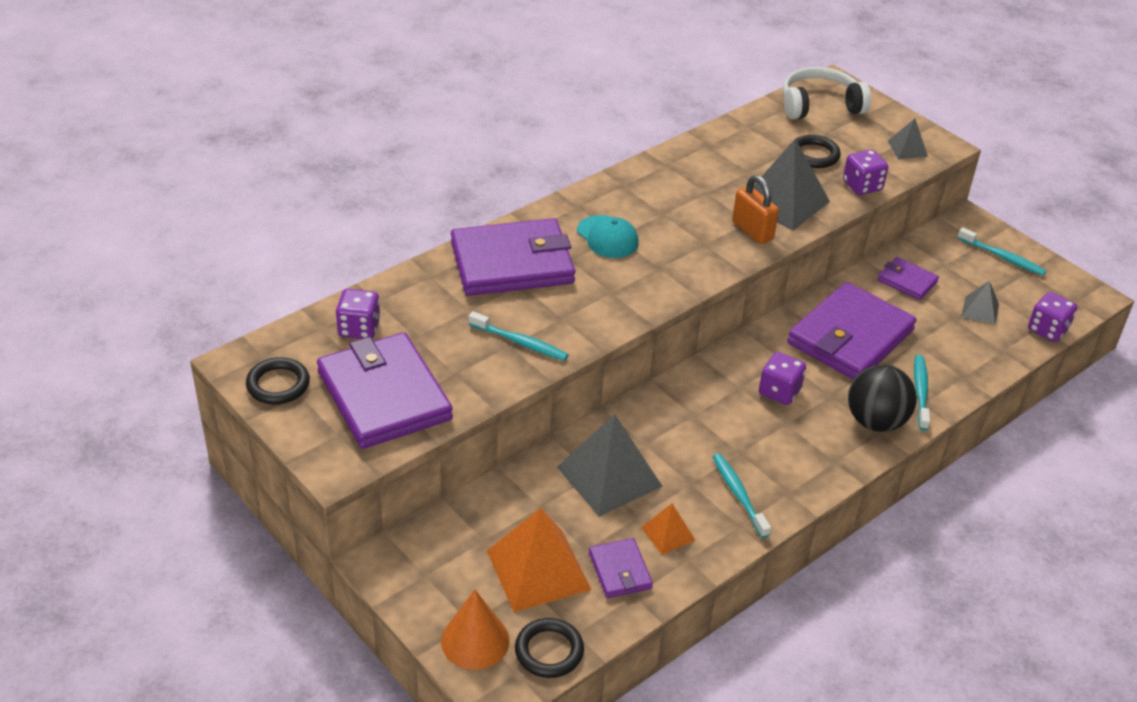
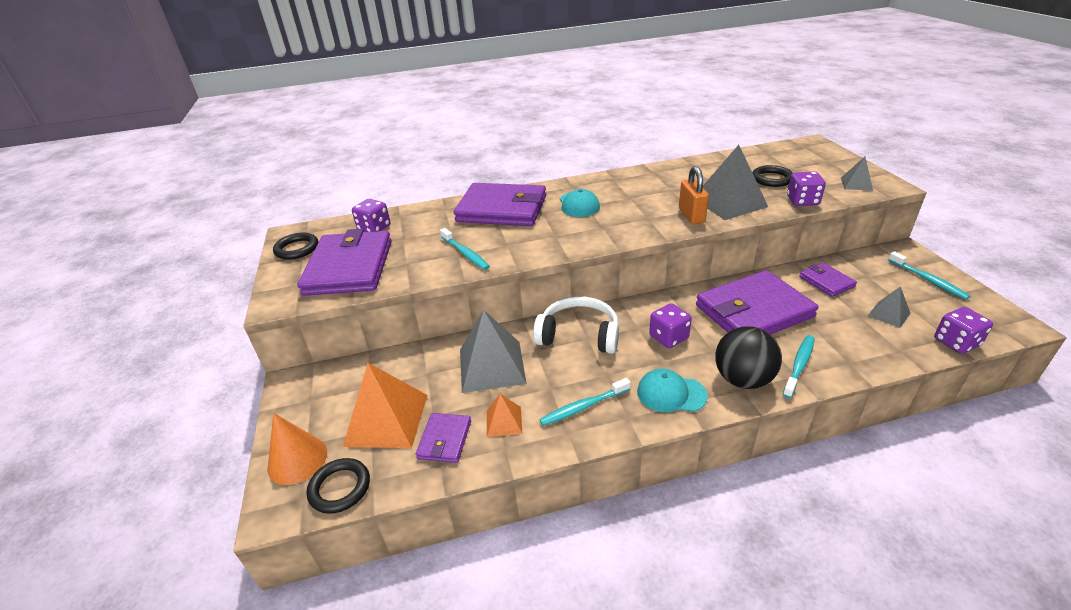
camera: 30 degrees right, 5 degrees down
turquoise toothbrush [712,453,771,538] -> turquoise toothbrush turned 120 degrees counterclockwise [539,378,631,426]
white headphones [783,67,871,119] -> white headphones moved to [533,296,619,354]
none -> turquoise cap [637,368,708,412]

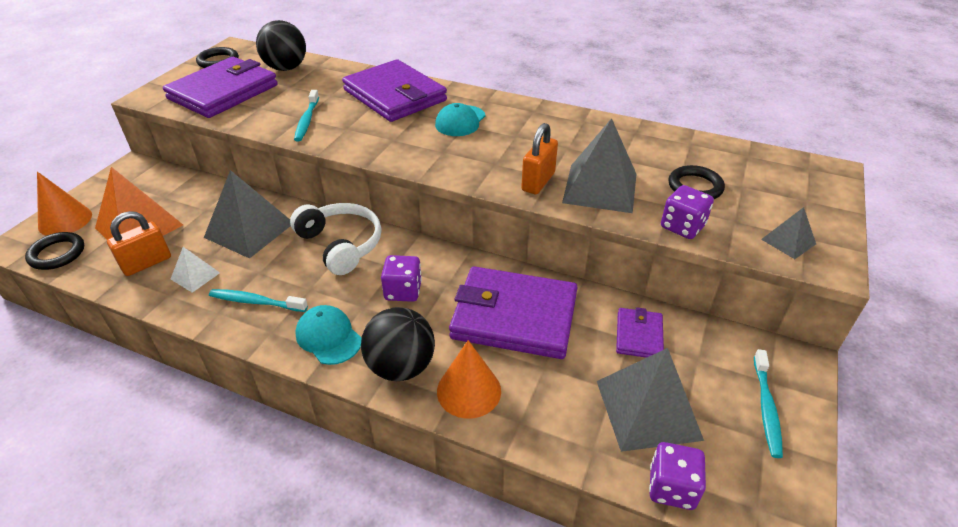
camera: 35 degrees right, 5 degrees up
purple dice [352,199,390,232] -> black ball [256,20,306,71]
purple wallet [416,413,471,463] -> orange padlock [107,211,171,276]
orange pyramid [487,394,523,437] -> white pyramid [171,247,220,293]
turquoise toothbrush [783,335,815,398] -> orange cone [437,340,501,419]
grey pyramid [868,286,911,328] -> grey pyramid [597,348,704,452], size x1.99

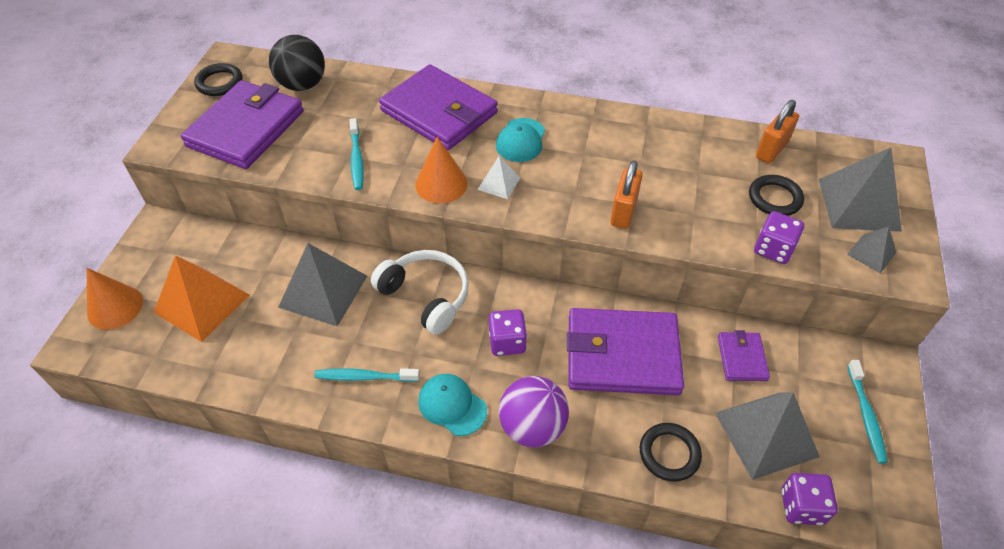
camera: 10 degrees left, 10 degrees up
black ring [25,232,84,270] -> black ring moved to [640,423,702,482]
orange padlock [107,211,171,276] -> orange padlock moved to [756,100,799,163]
white pyramid [171,247,220,293] -> white pyramid moved to [477,156,521,199]
black ball [361,307,435,381] -> purple ball [499,376,569,447]
orange cone [437,340,501,419] -> orange cone moved to [415,137,468,203]
grey pyramid [562,118,637,213] -> grey pyramid moved to [819,147,902,232]

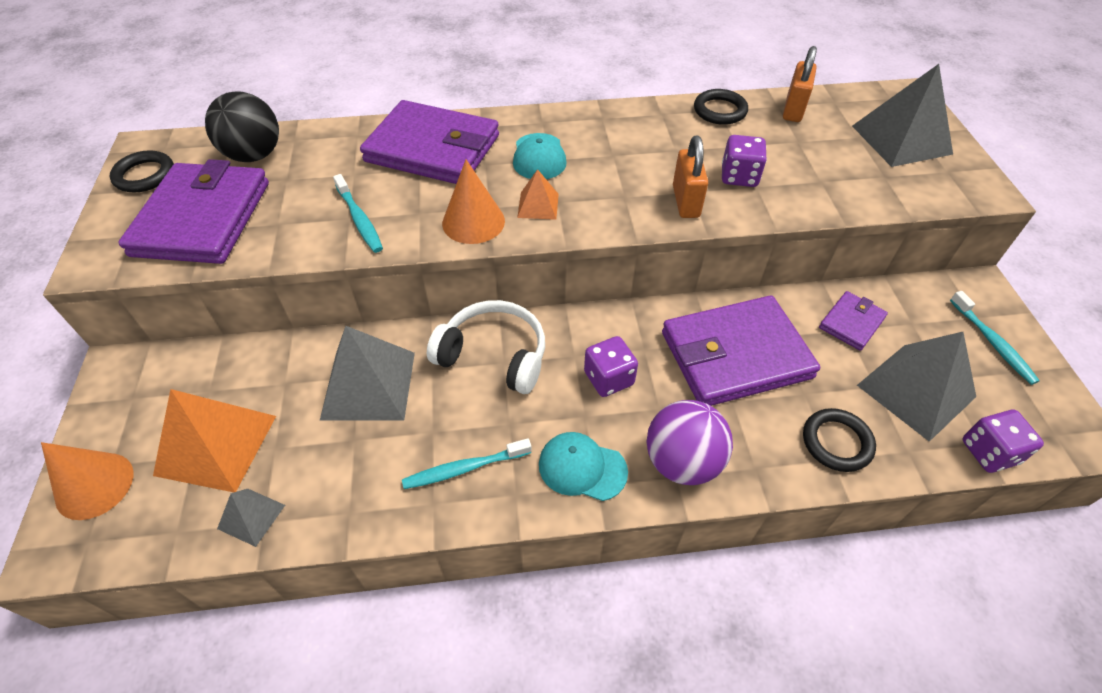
camera: 20 degrees left, 0 degrees up
white pyramid [477,156,521,199] -> orange pyramid [517,169,559,220]
purple wallet [718,330,770,381] -> purple wallet turned 60 degrees clockwise [819,291,888,351]
black ring [749,175,804,216] -> black ring moved to [694,89,748,125]
purple dice [754,211,804,264] -> purple dice moved to [722,135,767,187]
grey pyramid [847,227,896,273] -> grey pyramid moved to [217,489,285,547]

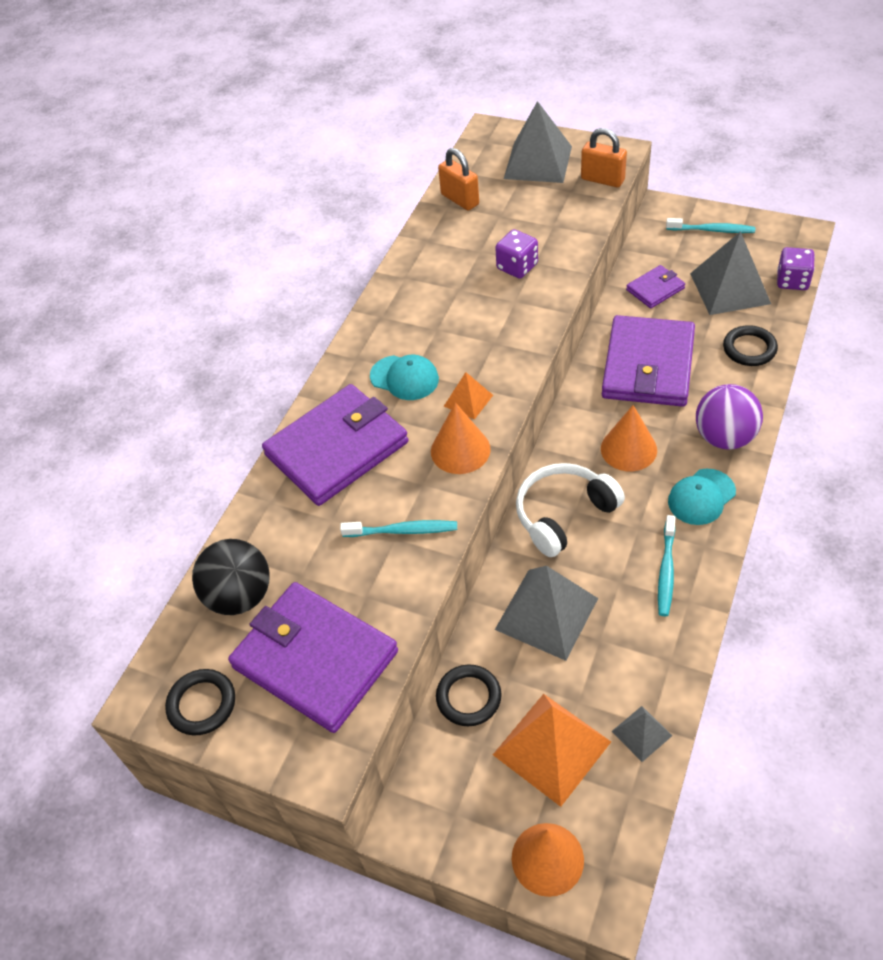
camera: 55 degrees left, 0 degrees up
purple dice [584,336,638,397] -> orange cone [601,405,657,471]
orange padlock [673,136,708,218] -> orange padlock moved to [581,128,627,187]
black ring [694,89,748,125] -> black ring moved to [436,664,502,726]
purple wallet [819,291,888,351] -> purple wallet turned 75 degrees clockwise [626,265,685,309]

